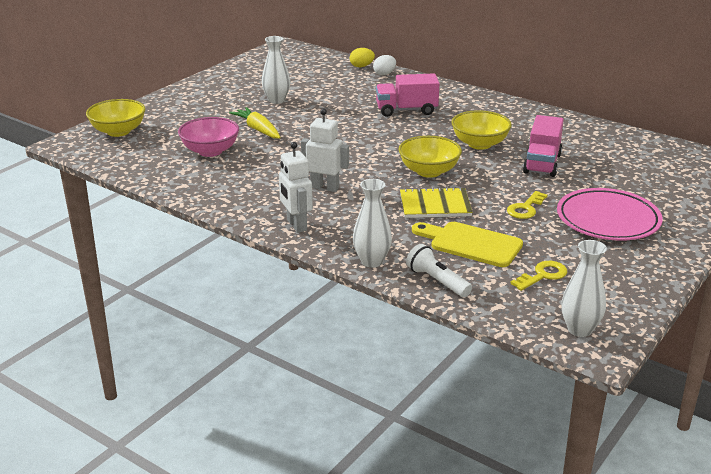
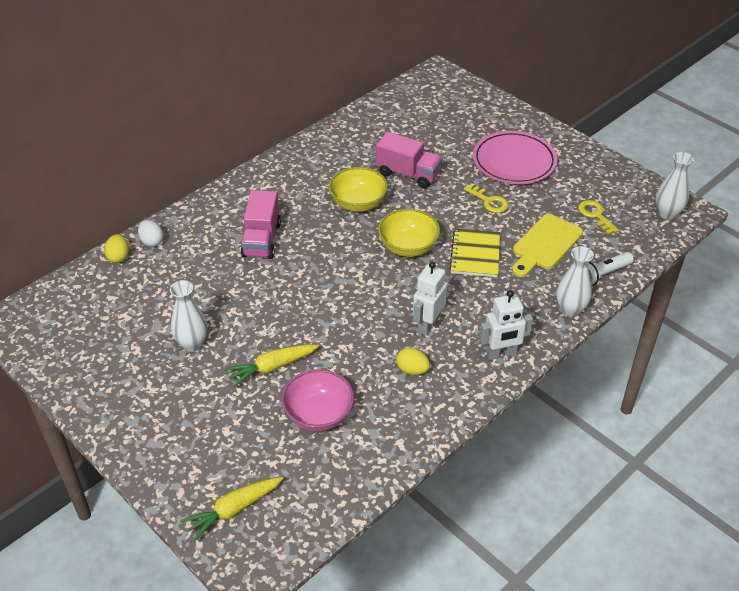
camera: 80 degrees left, 15 degrees up
yellow bowl [86,99,146,137] -> yellow carrot [180,477,283,542]
none -> yellow egg [396,347,430,375]

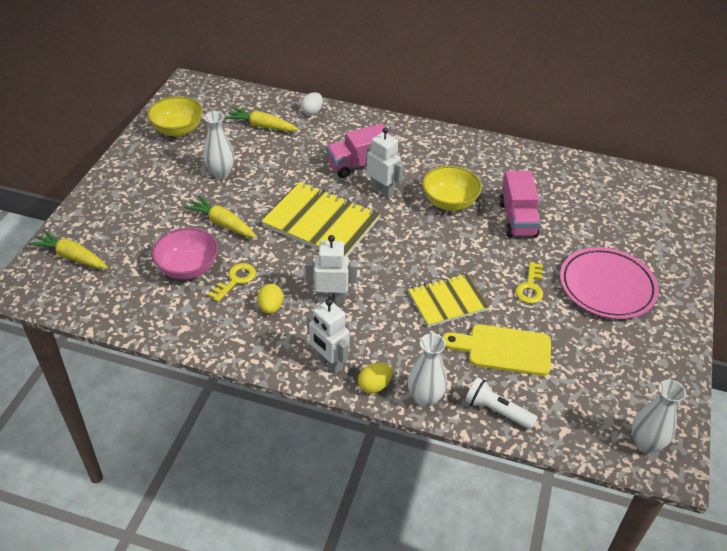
camera: 60 degrees right, 0 degrees up
yellow egg [104,234,129,263] -> yellow egg moved to [358,363,393,393]
yellow bowl [378,209,440,257] -> yellow bowl moved to [147,96,203,137]
yellow key [578,200,619,235] -> yellow key moved to [208,263,256,302]
none -> yellow carrot [225,107,299,132]
none -> yellow notebook [261,182,380,256]
none -> white robot [366,127,404,198]

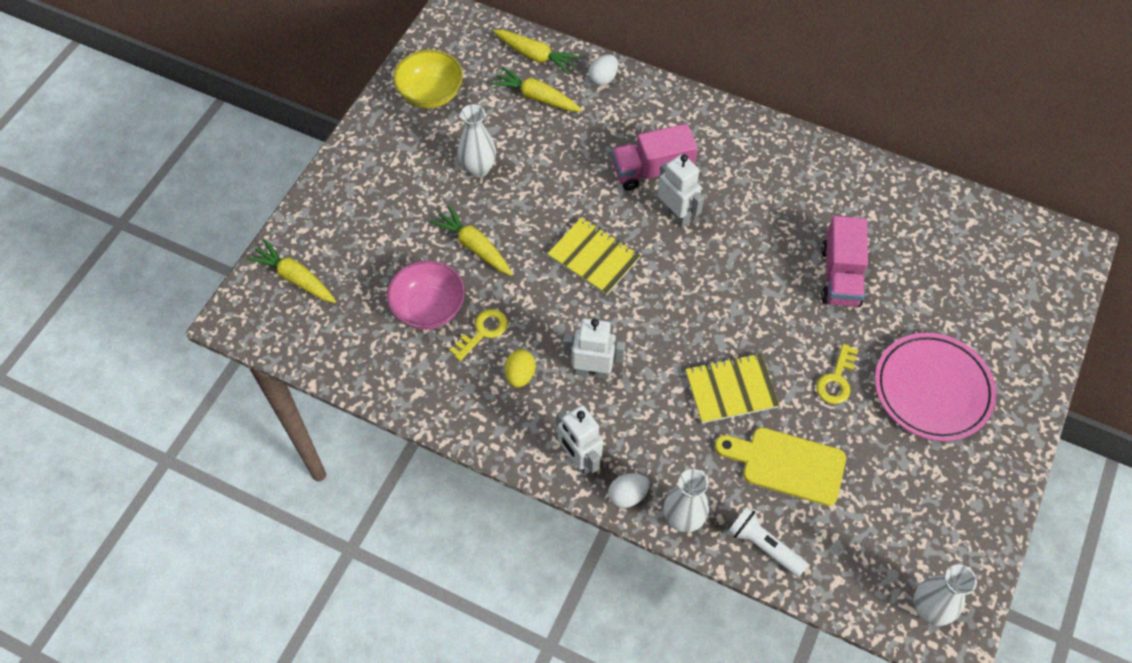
camera: 10 degrees right, 15 degrees up
yellow notebook [261,182,380,256] -> yellow notebook [547,217,641,295], size x0.64
yellow egg [358,363,393,393] -> white egg [608,473,650,508]
yellow bowl [422,166,482,211] -> none
none -> yellow carrot [493,30,581,74]

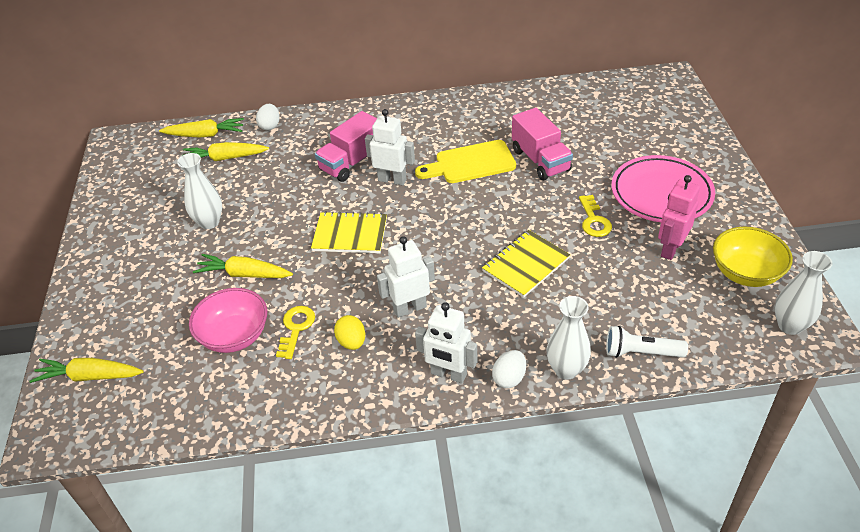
camera: 30 degrees left, 15 degrees down
yellow bowl [393,50,463,108] -> yellow bowl moved to [713,227,793,287]
yellow cutting board [715,427,846,506] -> yellow cutting board moved to [415,140,516,183]
none -> pink robot [658,175,700,260]

